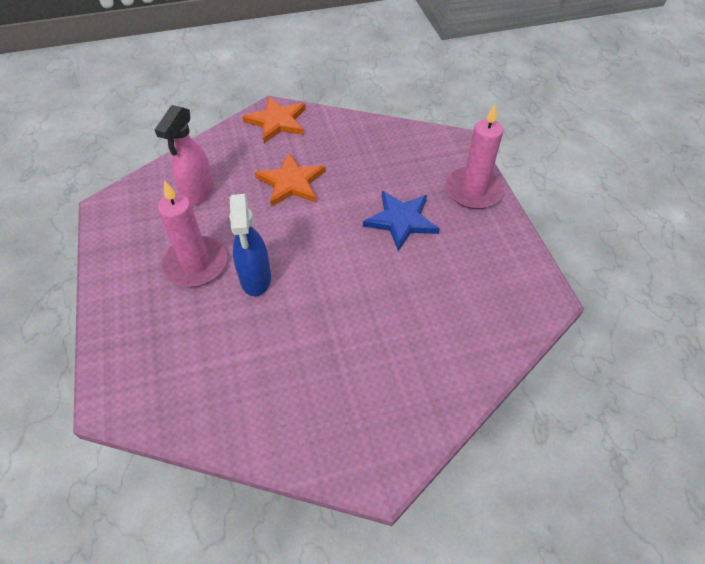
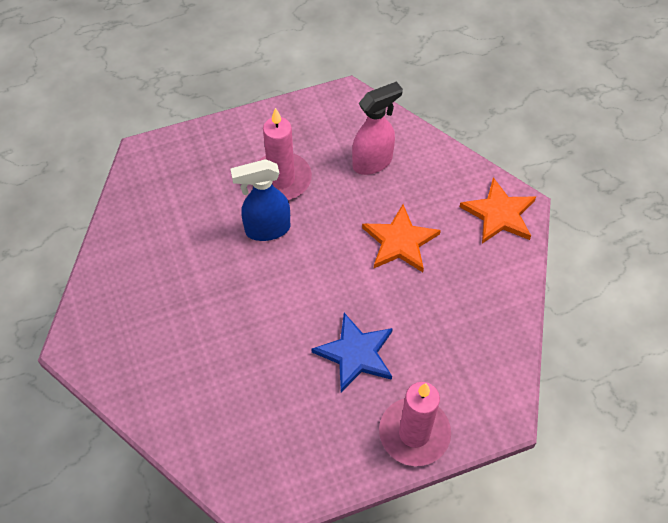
camera: 85 degrees right, 5 degrees up
pink spray bottle [155,105,214,206] -> pink spray bottle turned 135 degrees clockwise [352,81,403,175]

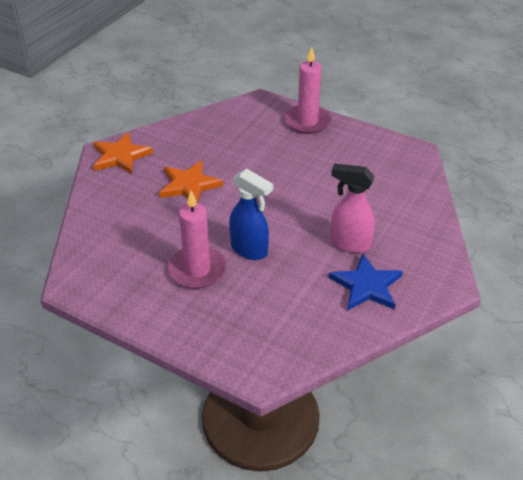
camera: 130 degrees left, 15 degrees down
blue star [312,313,393,392] -> blue star moved to [329,253,403,311]
pink spray bottle [352,81,403,175] -> pink spray bottle moved to [330,164,375,253]

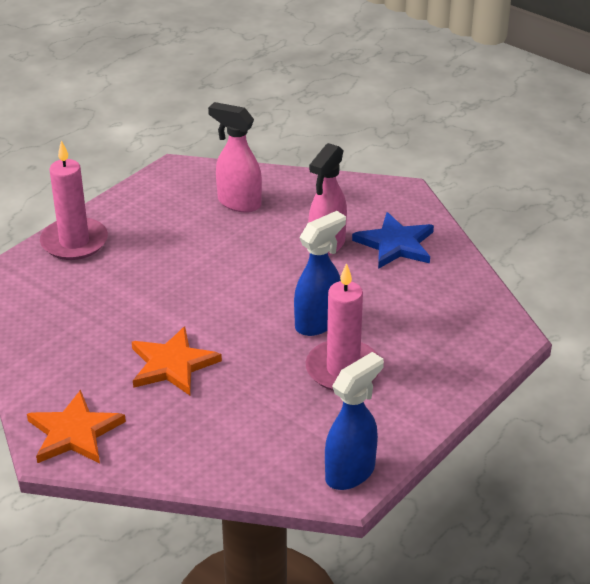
camera: 80 degrees left, 5 degrees down
none -> pink spray bottle [208,102,262,213]
none -> blue spray bottle [325,352,384,490]

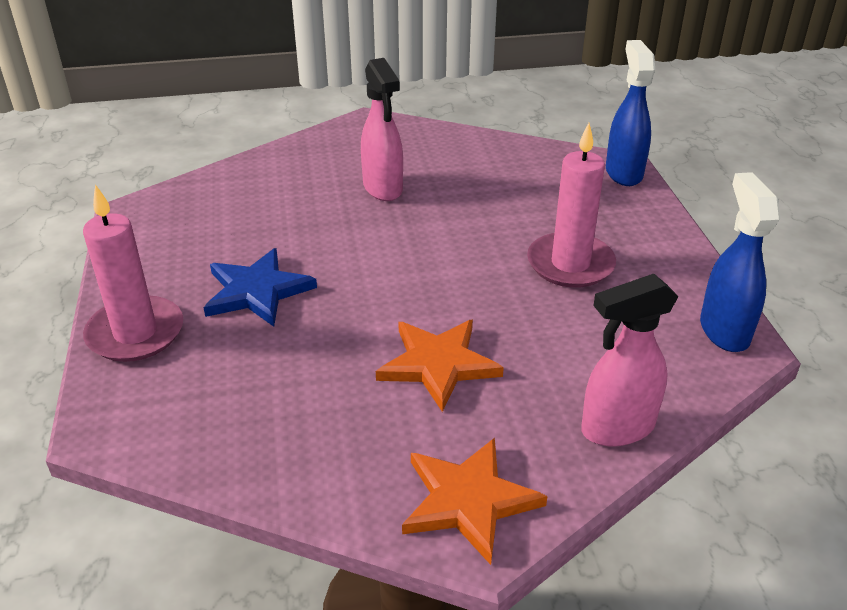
camera: 50 degrees left, 0 degrees up
pink spray bottle [208,102,262,213] -> pink spray bottle moved to [581,274,679,446]
blue spray bottle [294,211,346,336] -> blue spray bottle moved to [606,40,655,186]
blue star [352,212,434,269] -> blue star moved to [203,248,317,327]

